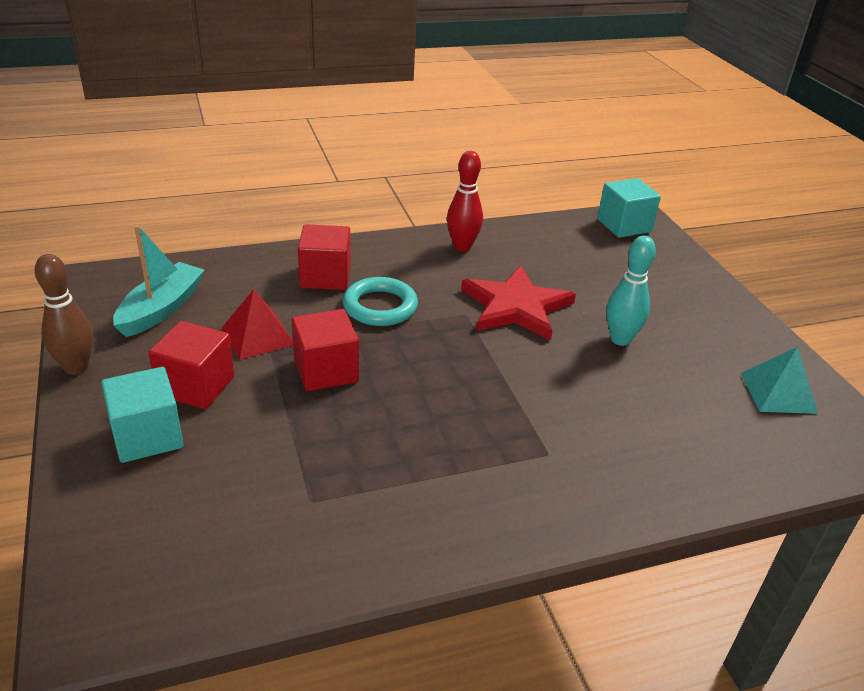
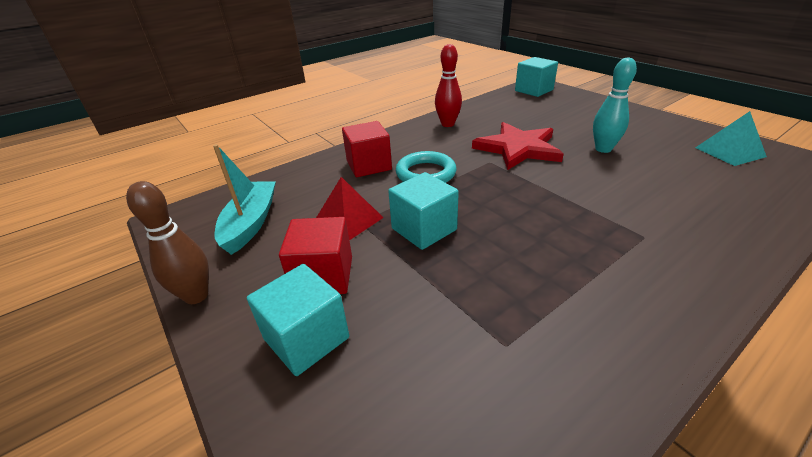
camera: 15 degrees left, 0 degrees up
red cube [292,309,359,391] -> turquoise cube [388,172,459,250]

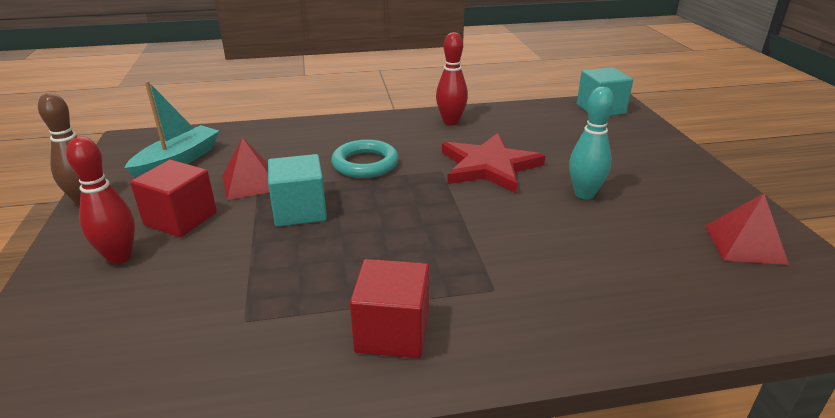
camera: 25 degrees right, 5 degrees down
turquoise cube [247,264,349,376] -> red bowling pin [66,137,135,264]
red cube [342,121,392,177] -> red cube moved to [350,259,429,358]
turquoise pyramid [695,111,767,166] -> red pyramid [705,193,789,265]

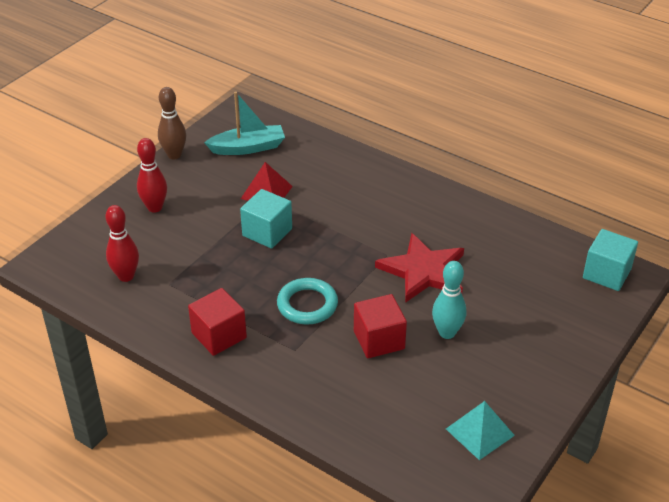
camera: 45 degrees right, 10 degrees up
red cube [130,160,217,237] -> red cube moved to [354,294,407,358]
turquoise ring [331,139,399,178] -> turquoise ring moved to [277,278,338,325]
red bowling pin [436,32,468,125] -> red bowling pin moved to [105,205,139,282]
red pyramid [705,193,789,265] -> turquoise pyramid [446,401,515,460]

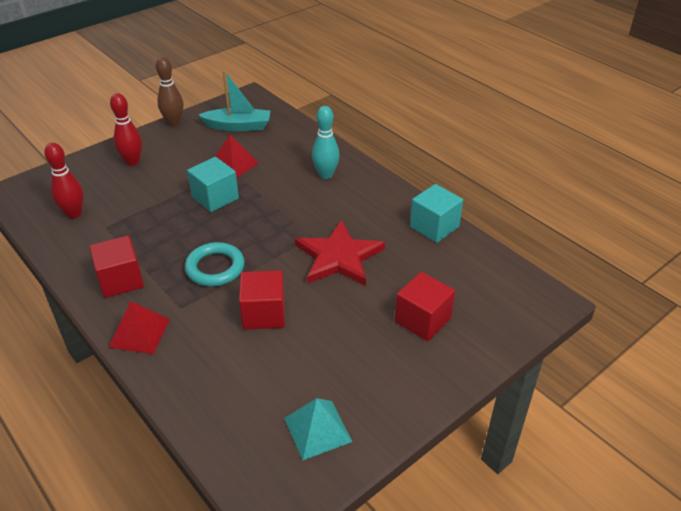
camera: 15 degrees right, 0 degrees up
turquoise bowling pin [432,261,466,339] -> turquoise bowling pin moved to [312,106,340,179]
turquoise cube [583,229,638,291] -> turquoise cube moved to [410,184,463,243]
none -> red pyramid [108,301,170,354]
none -> red cube [395,272,455,341]

